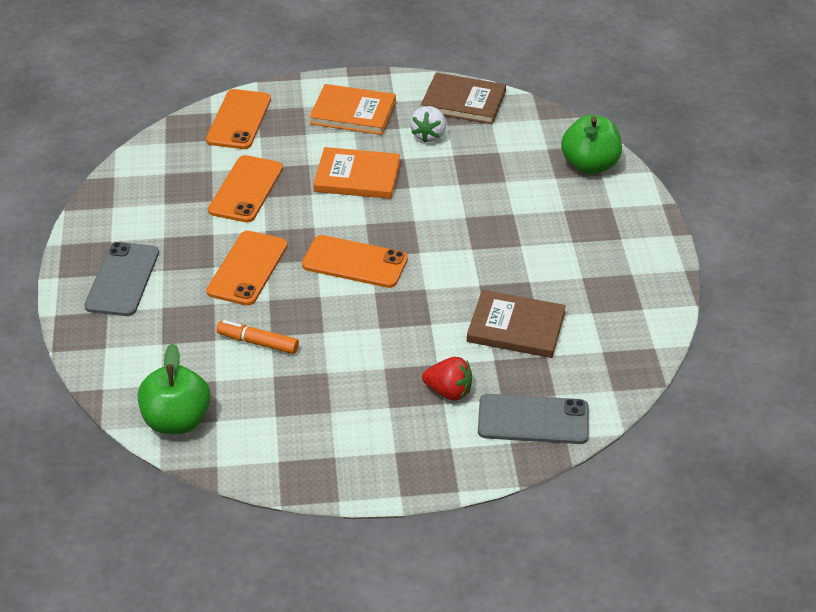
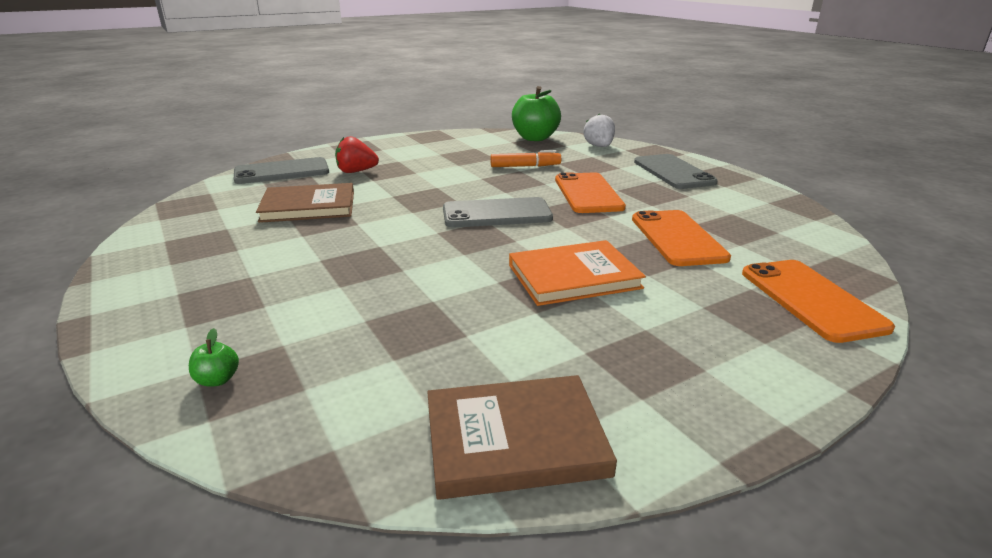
camera: 155 degrees right, 15 degrees down
orange phone [302,235,408,288] -> grey phone [443,197,553,227]
orange book [309,84,396,135] -> none
white strawberry [410,106,446,142] -> white strawberry moved to [584,114,615,147]
green apple [561,115,622,174] -> green apple [189,328,239,387], size x0.40

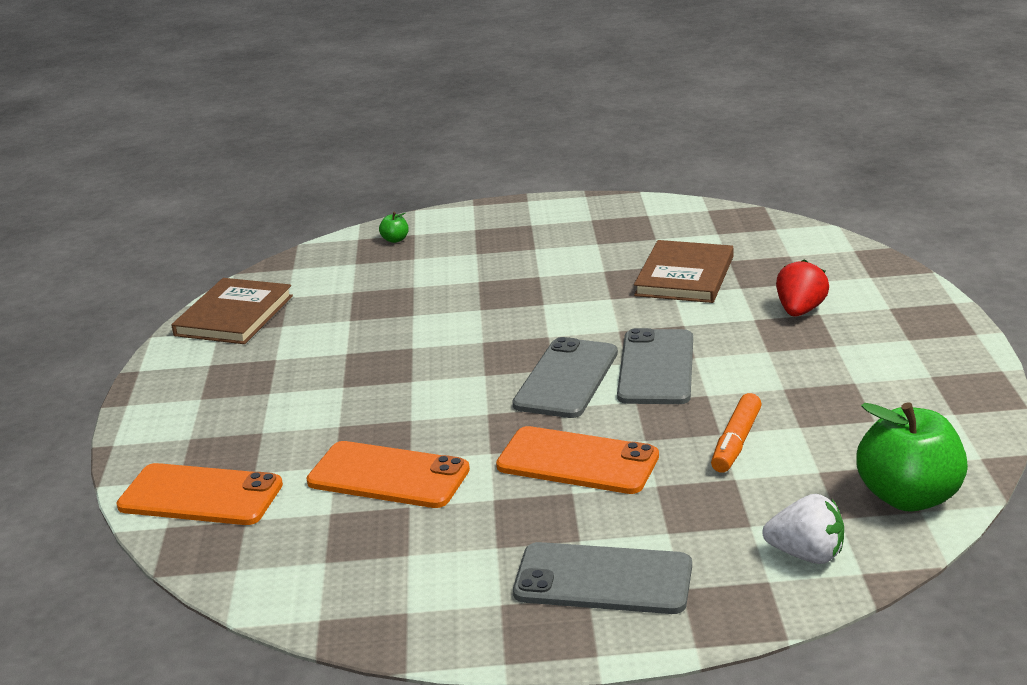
camera: 120 degrees right, 0 degrees up
grey phone [234,157,329,184] -> grey phone moved to [617,328,693,404]
orange book [509,240,646,306] -> none

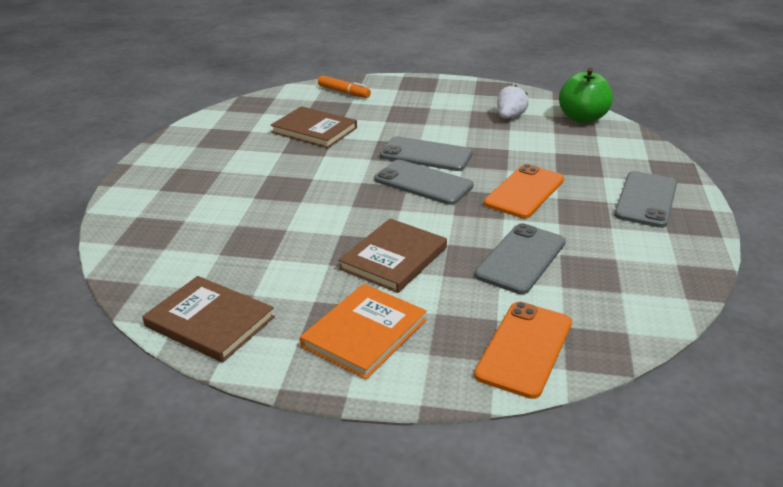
camera: 80 degrees left, 5 degrees up
orange phone [307,441,470,508] -> grey phone [475,223,566,294]
green apple [379,212,409,243] -> none
orange marker [711,393,762,473] -> orange marker moved to [318,75,371,98]
white strawberry [762,494,844,564] -> white strawberry moved to [497,85,529,119]
red strawberry [776,259,829,317] -> none
none -> orange book [300,284,427,380]
none -> brown book [338,218,447,293]

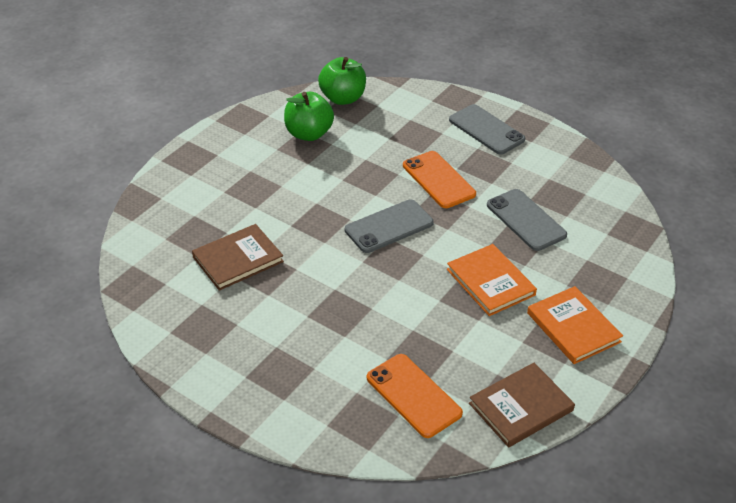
camera: 65 degrees left, 10 degrees up
orange marker [318,75,371,98] -> none
brown book [338,218,447,293] -> orange book [447,244,537,316]
grey phone [380,136,473,171] -> none
orange phone [474,302,572,399] -> orange phone moved to [367,354,463,438]
white strawberry [497,85,529,119] -> green apple [284,92,334,141]

